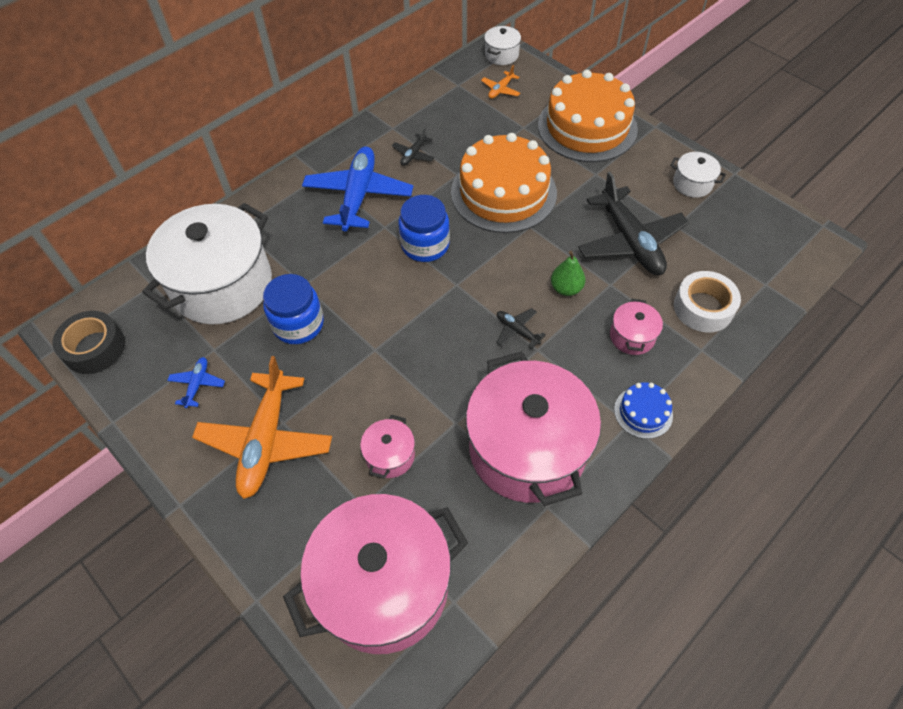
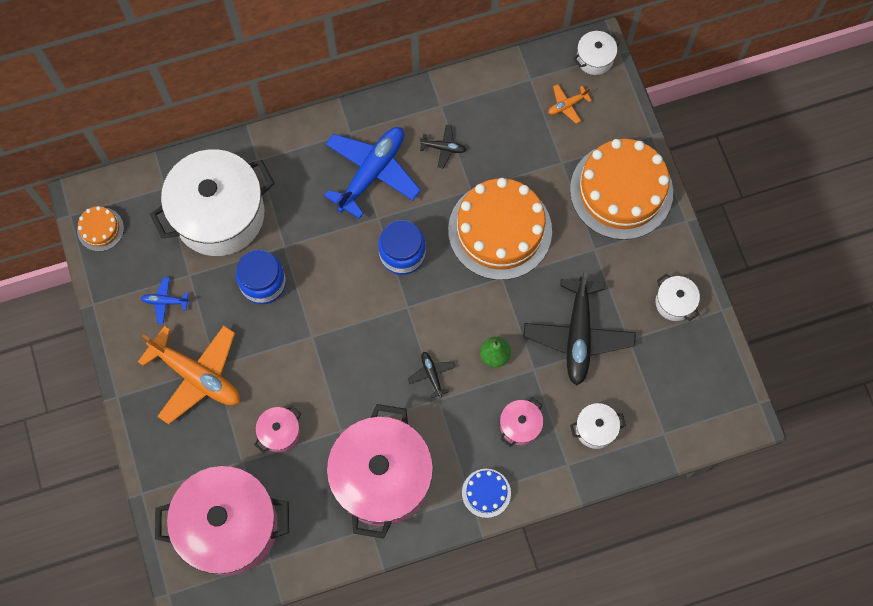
camera: 25 degrees right, 15 degrees up
black tape [53,311,125,374] -> orange cake [77,206,124,251]
blue plane [167,357,225,408] -> blue plane turned 120 degrees counterclockwise [141,277,190,324]
orange plane [192,356,332,499] -> orange plane turned 90 degrees counterclockwise [138,326,240,424]
black plane [392,127,435,166] -> black plane turned 135 degrees counterclockwise [420,125,466,168]
white tape [674,271,741,332] -> white pot [570,403,626,449]

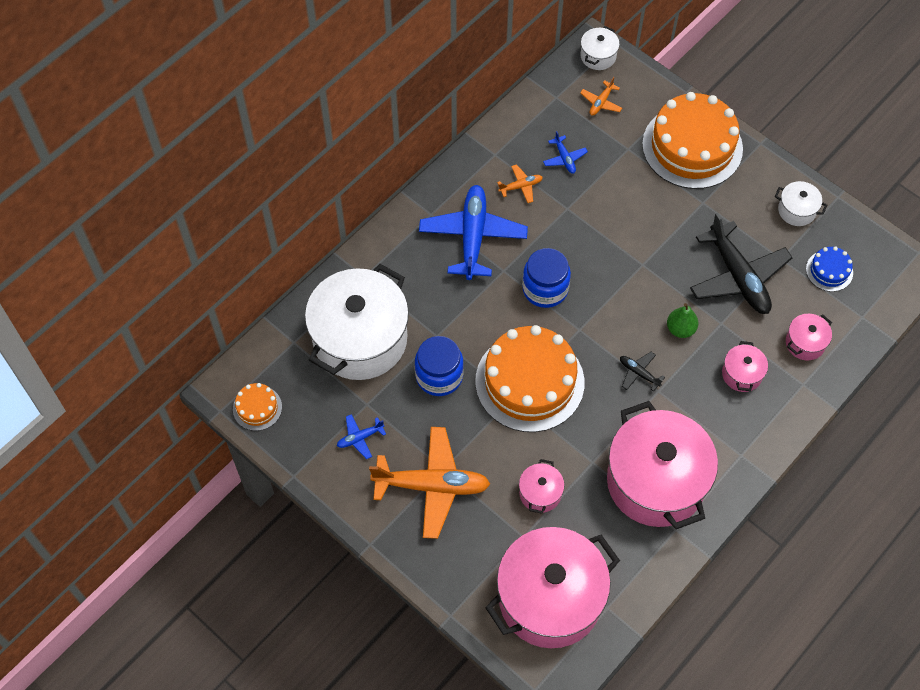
camera: 30 degrees left, 10 degrees down
black plane [420,125,466,168] -> orange plane [497,164,543,203]
orange cake [448,178,552,280] -> orange cake moved to [475,325,584,432]
blue cake [462,469,511,518] -> blue cake moved to [806,247,853,292]
white pot [570,403,626,449] -> pink pot [786,314,832,360]
none -> blue plane [543,131,588,173]

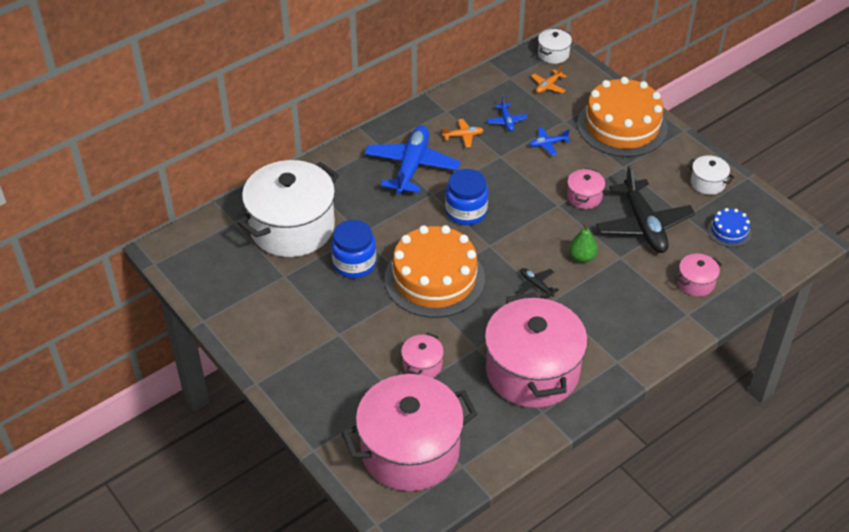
camera: 10 degrees right, 15 degrees down
orange cake [233,383,282,431] -> none
blue plane [337,414,386,459] -> blue plane moved to [529,127,570,156]
orange plane [369,427,490,539] -> none
pink pot [722,341,768,392] -> pink pot moved to [567,168,605,209]

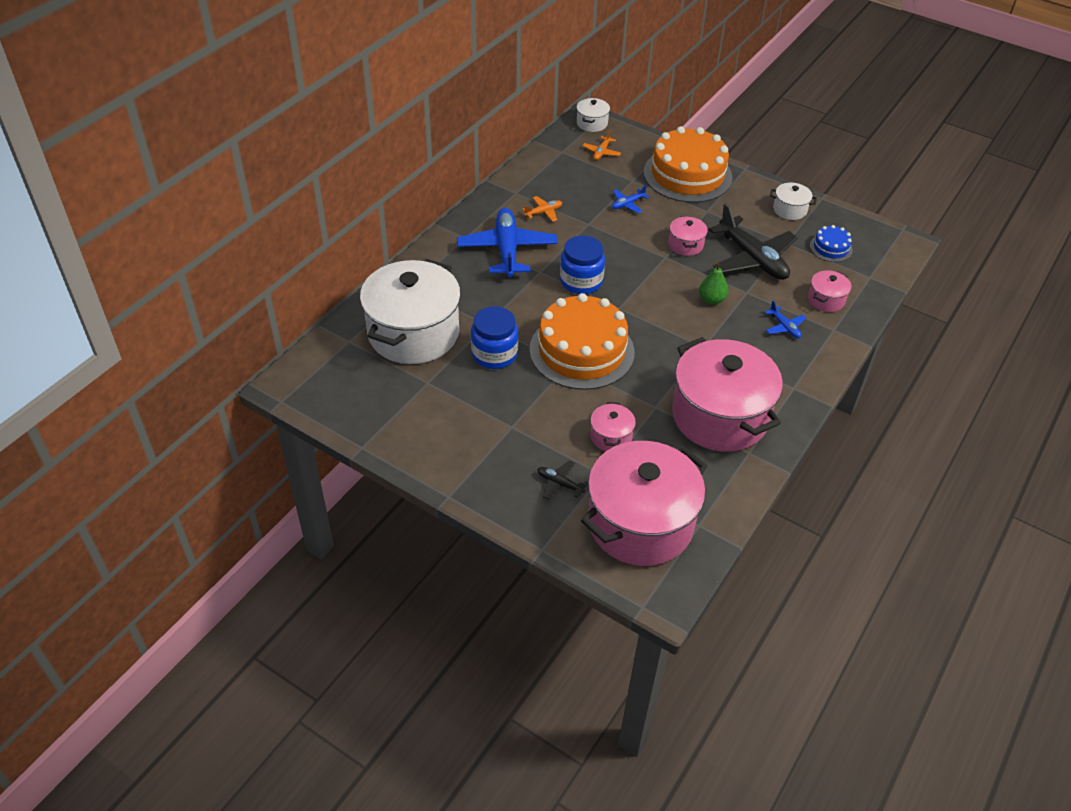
camera: 20 degrees left, 0 degrees up
blue plane [487,97,528,131] -> blue plane moved to [765,301,806,338]
black plane [517,268,559,299] -> black plane moved to [537,460,588,500]

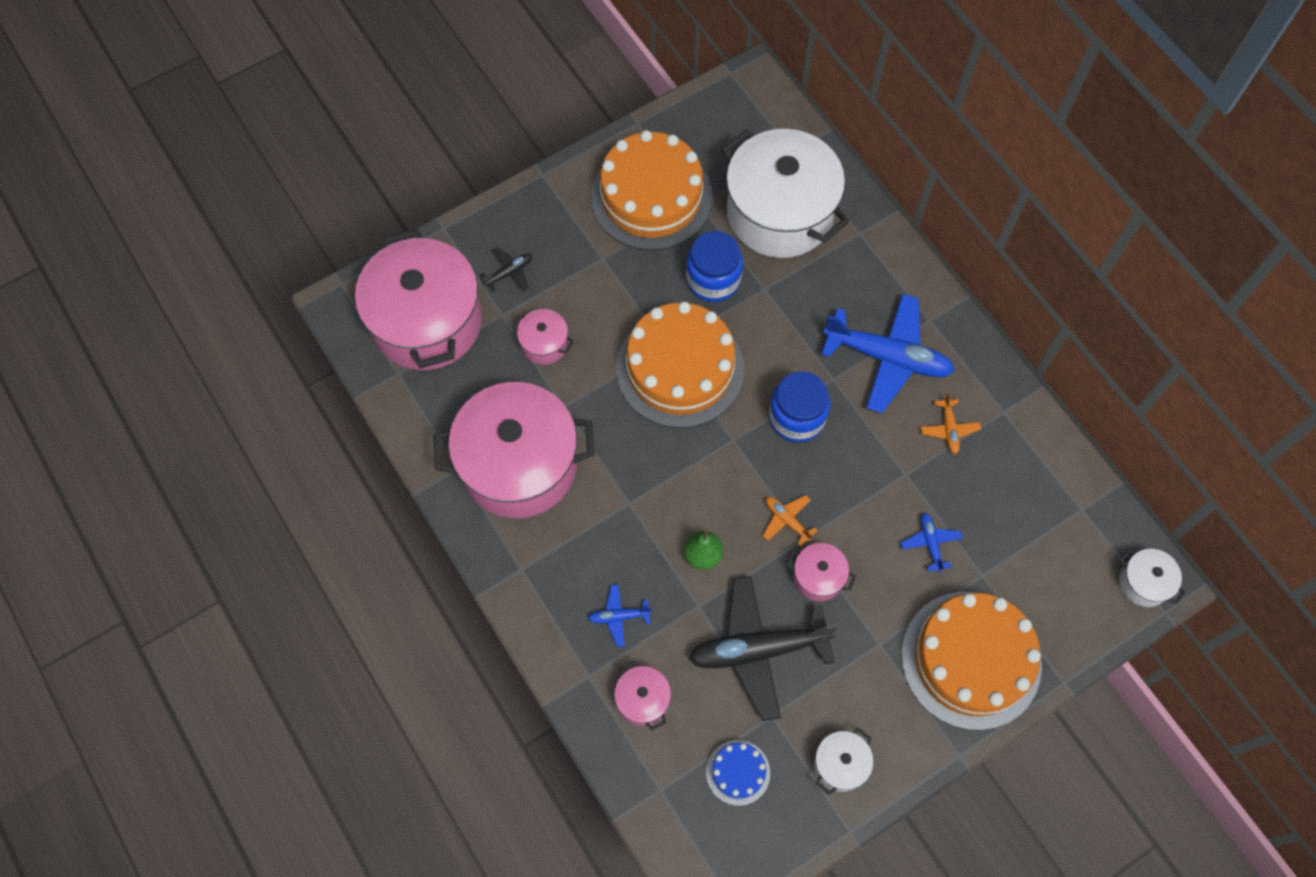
camera: 115 degrees right, 20 degrees up
orange plane [582,130,621,160] -> orange plane moved to [763,495,818,547]
none -> orange cake [591,130,712,250]

